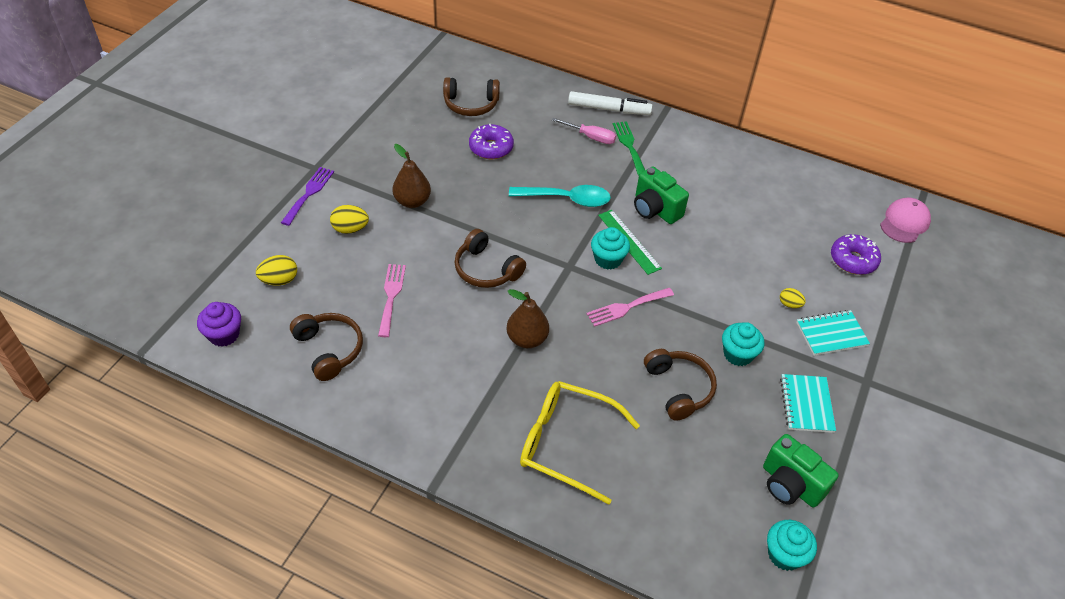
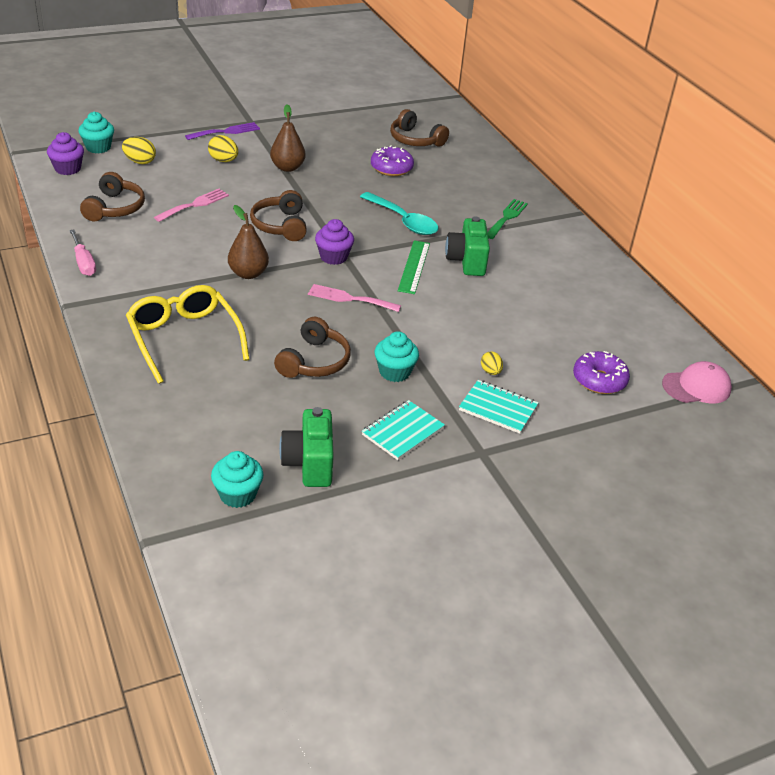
camera: 40 degrees right, 10 degrees down
pink screwdriver [552,118,616,144] -> pink screwdriver moved to [69,230,96,276]
white marker [568,91,653,115] -> none
turquoise cupcake [591,227,630,270] -> turquoise cupcake moved to [78,112,114,153]
none -> purple cupcake [315,219,354,265]

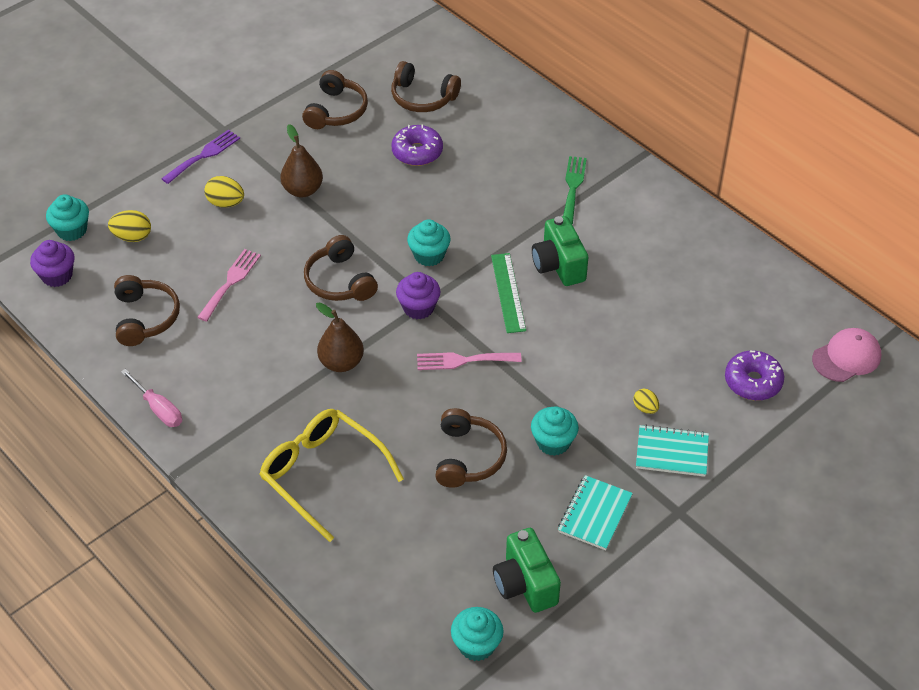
camera: 15 degrees left, 10 degrees up
turquoise spoon [360,192,438,235] -> none
none -> brown headphones [302,70,368,129]
none -> turquoise cupcake [407,219,450,266]

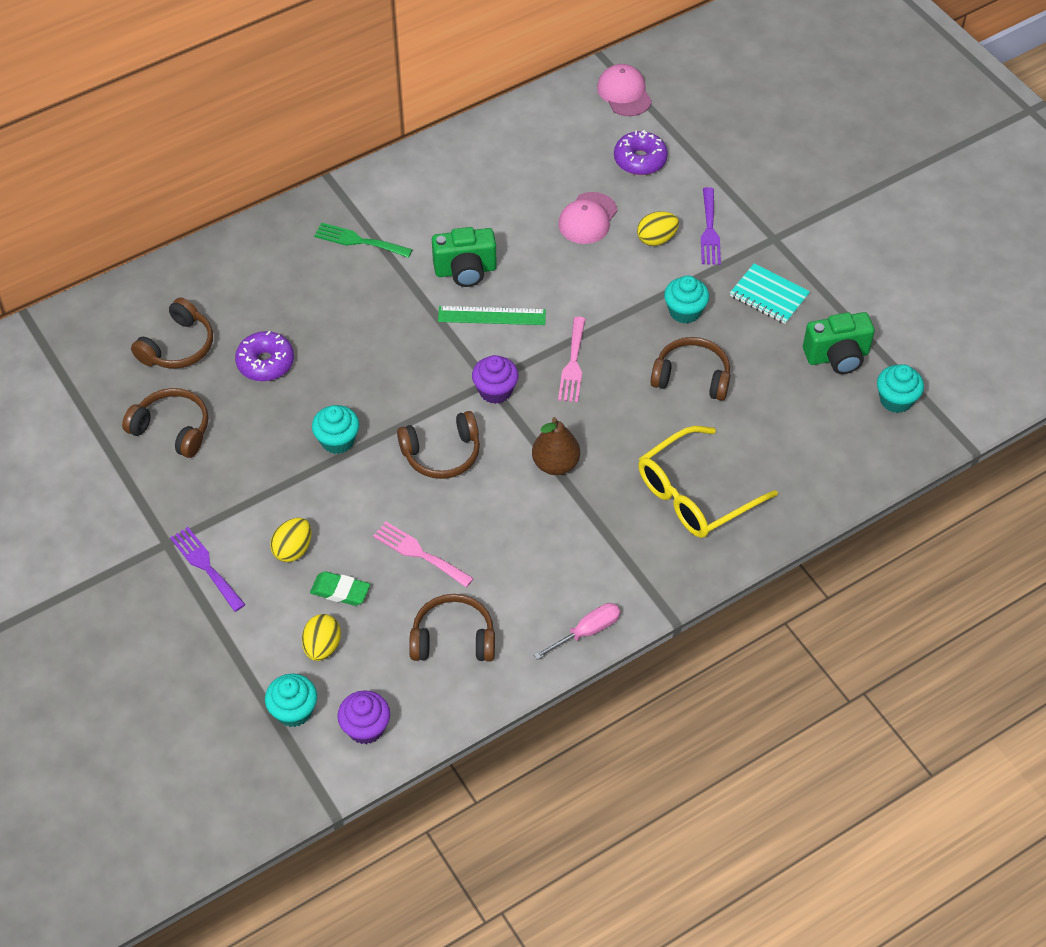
camera: 80 degrees left, 5 degrees up
brown pear [281,124,323,197] -> none
turquoise cupcake [407,219,450,266] -> turquoise cupcake moved to [312,405,359,454]
yellow egg [633,389,659,414] -> yellow egg [637,211,679,246], size x1.54
turquoise notebook [636,425,709,477] -> purple fork [701,187,721,265]
none -> green eraser [310,571,370,606]
none -> pink cap [558,192,617,244]

